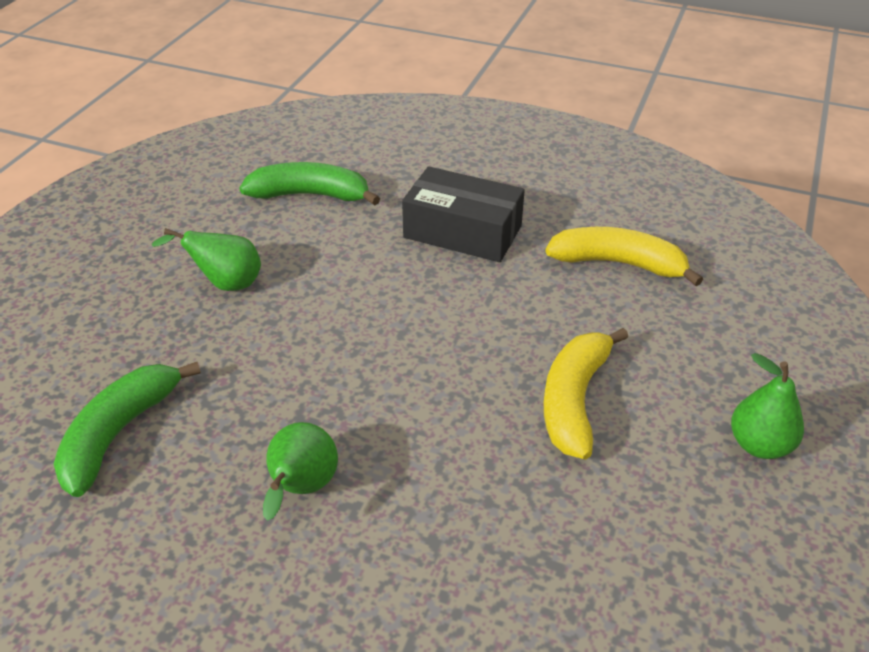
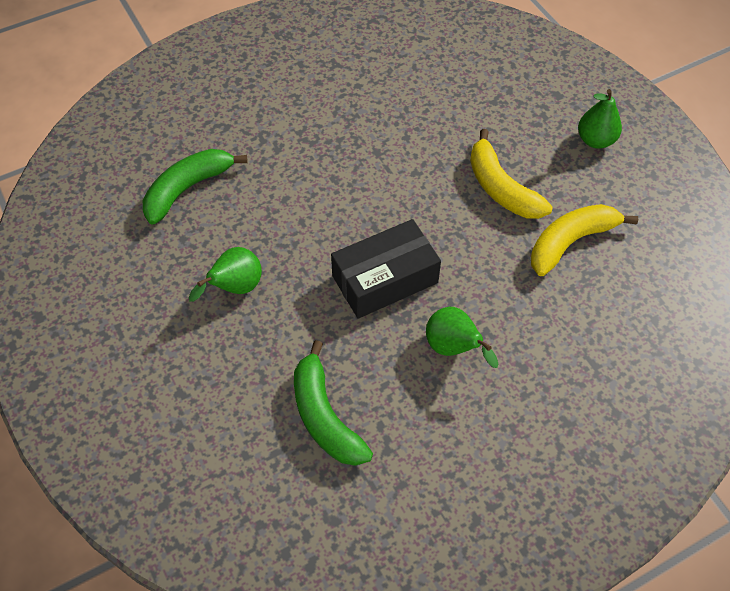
camera: 50 degrees left, 15 degrees up
black box [402,166,525,262] -> black box moved to [331,219,441,319]
yellow banana [545,227,703,286] -> yellow banana moved to [531,204,638,276]

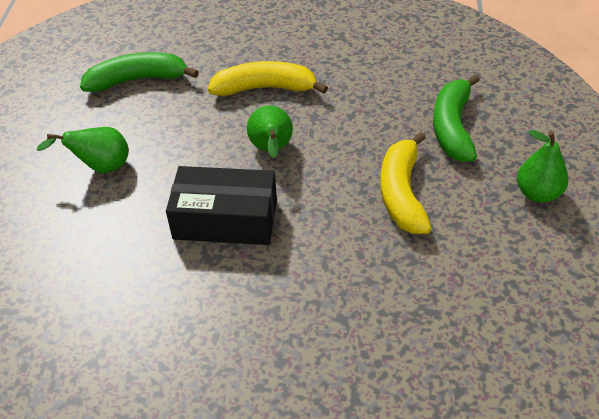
camera: 35 degrees right, 10 degrees down
green banana [294,340,373,466] -> green banana moved to [433,75,480,162]
green pear [426,307,498,368] -> green pear moved to [247,105,293,158]
yellow banana [531,204,638,276] -> yellow banana moved to [208,61,328,96]

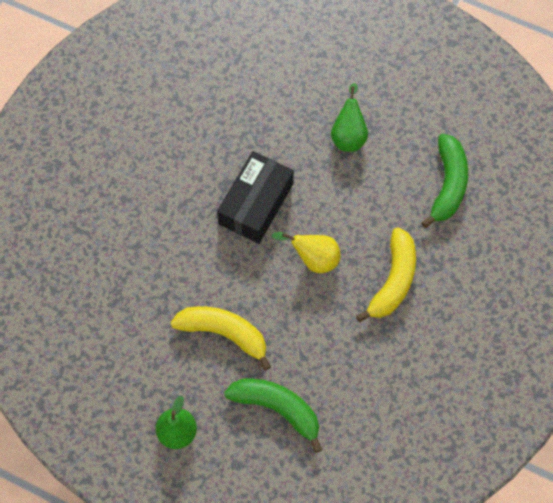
camera: 110 degrees right, 20 degrees up
green pear [247,105,293,158] -> yellow pear [272,232,341,273]

